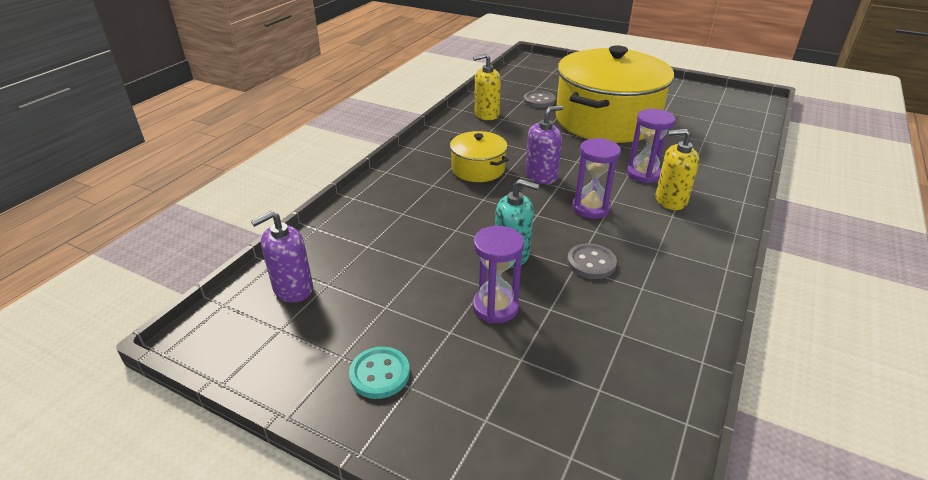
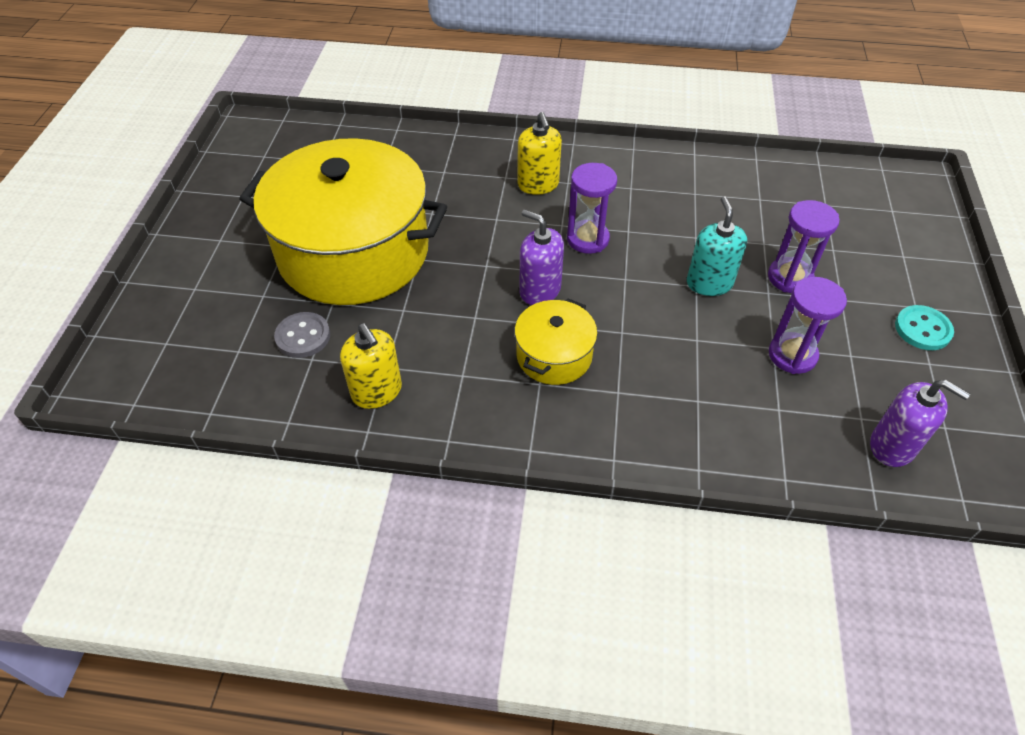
camera: 110 degrees left, 15 degrees up
grey button [567,243,617,279] -> none
purple hourglass [627,109,675,183] -> purple hourglass moved to [769,277,847,374]

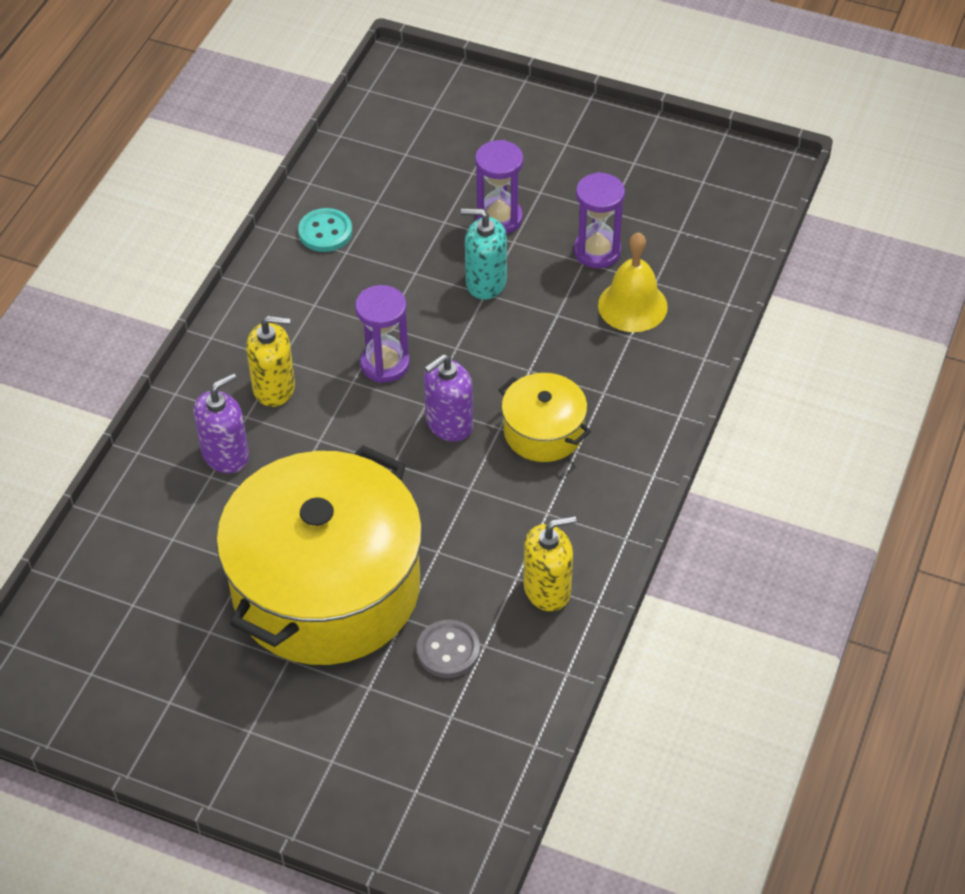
camera: 75 degrees left, 0 degrees up
purple soap dispenser [870,380,970,467] -> purple soap dispenser moved to [193,373,249,473]
turquoise button [895,305,954,350] -> turquoise button moved to [298,208,352,252]
none -> yellow bell [598,232,668,332]

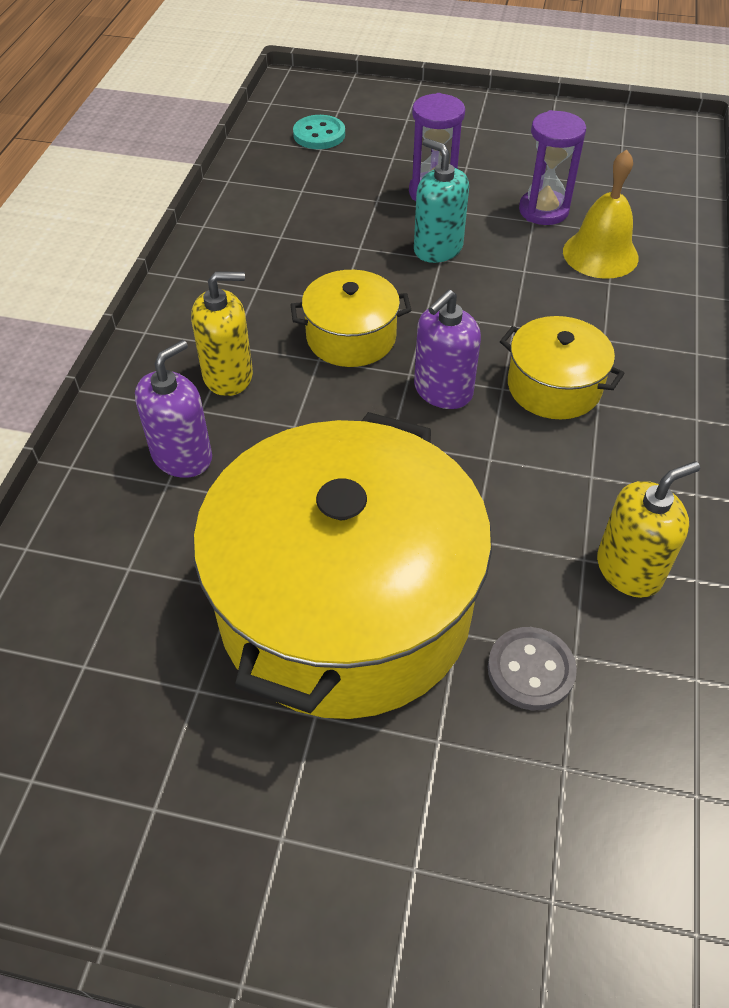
camera: 10 degrees left, 0 degrees up
turquoise button [298,208,352,252] -> turquoise button moved to [293,115,345,149]
purple hourglass [355,285,410,383] -> yellow pot [291,270,412,367]
turquoise soap dispenser [461,208,507,300] -> turquoise soap dispenser turned 45 degrees clockwise [414,138,469,263]

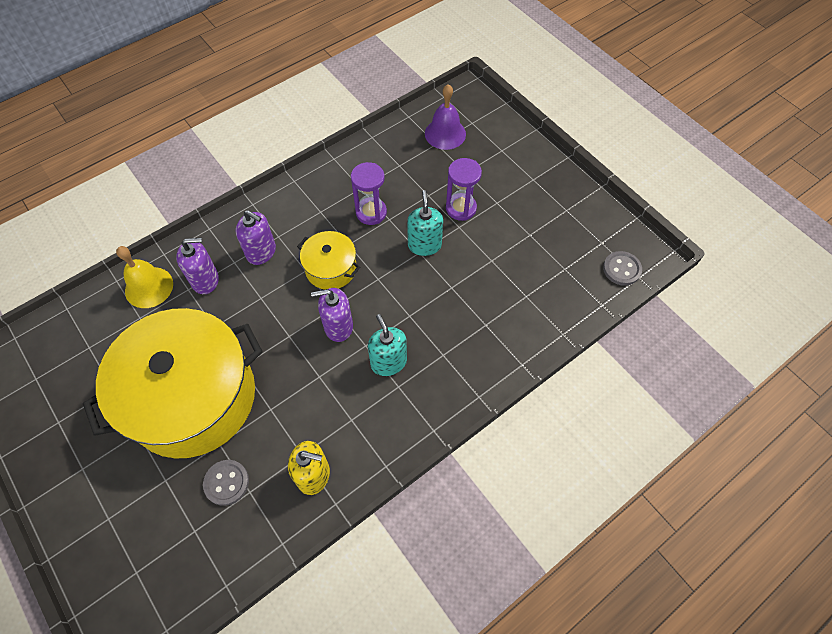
camera: 40 degrees right, 10 degrees up
yellow soap dispenser [191,271,253,396] -> purple soap dispenser [235,210,276,265]
turquoise button [293,115,345,149] -> purple bell [425,84,466,150]
yellow pot [500,316,625,419] -> turquoise soap dispenser [368,314,407,376]
purple hourglass [519,110,586,225] -> purple hourglass moved to [351,162,387,225]
yellow bell [563,150,639,279] -> yellow bell moved to [116,246,173,308]
none -> grey button [603,251,642,286]

